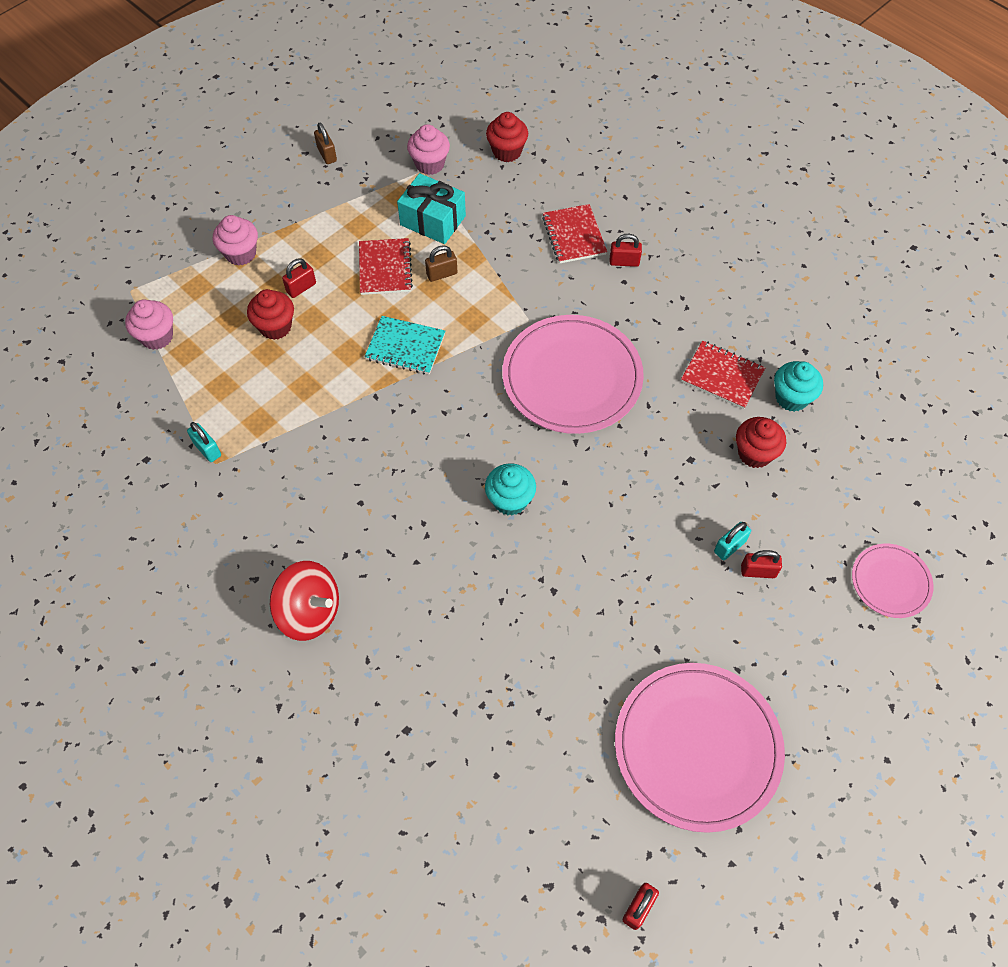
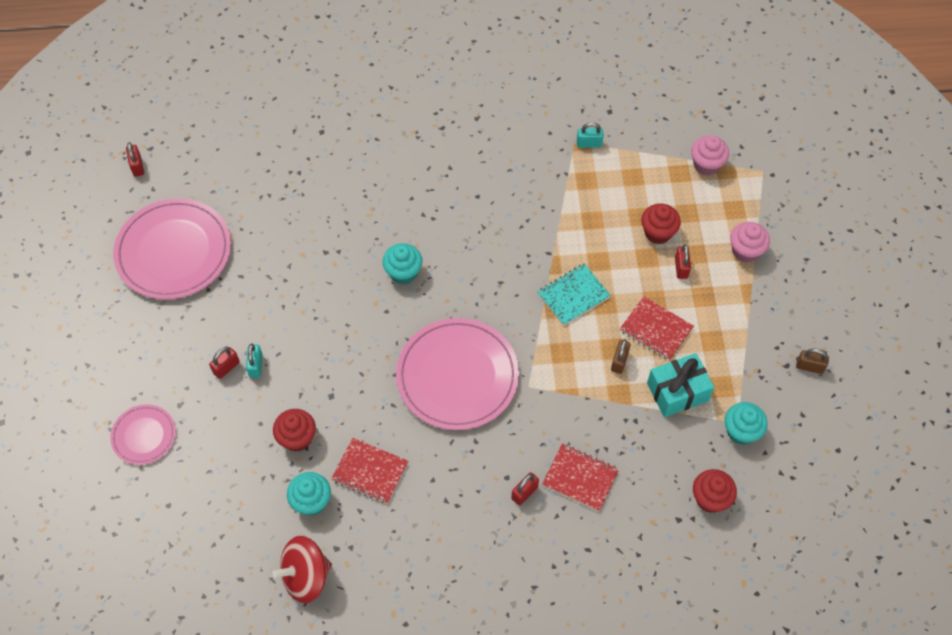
camera: 130 degrees right, 0 degrees up
red spinning top [270,561,339,641] -> red spinning top moved to [272,536,332,603]
pink cupcake [407,124,450,175] -> turquoise cupcake [724,402,768,445]
red notebook [681,341,766,409] -> red notebook turned 45 degrees clockwise [331,438,408,504]

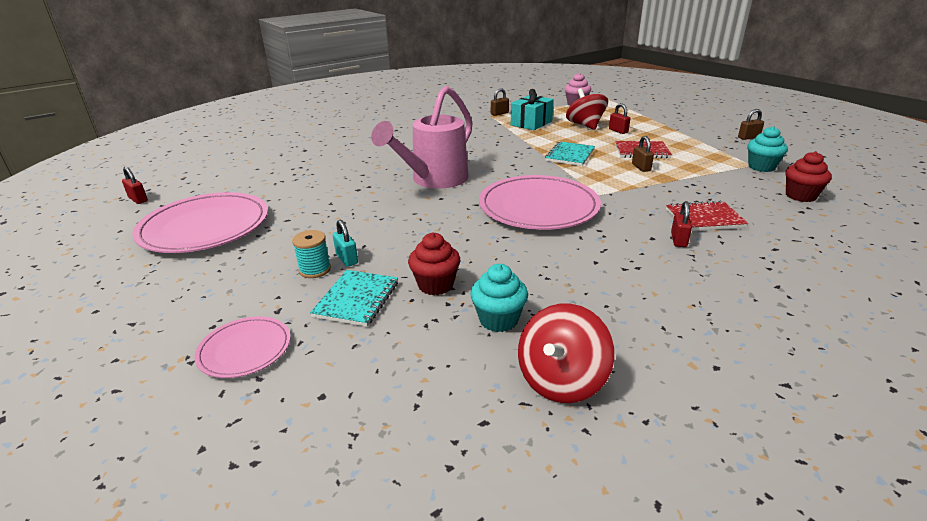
camera: 30 degrees left, 30 degrees down
red padlock [209,347,240,379] -> turquoise spool [292,230,331,278]
red notebook [331,438,408,504] -> none
turquoise cupcake [382,243,423,285] -> pink watering can [371,86,473,189]
turquoise padlock [577,122,604,148] -> brown padlock [491,88,509,116]
red cupcake [641,204,681,244] -> red spinning top [566,88,608,130]
turquoise gift [647,353,714,417] -> turquoise gift moved to [511,89,554,130]
pink cupcake [730,222,770,263] -> none
none -> turquoise notebook [310,270,398,327]

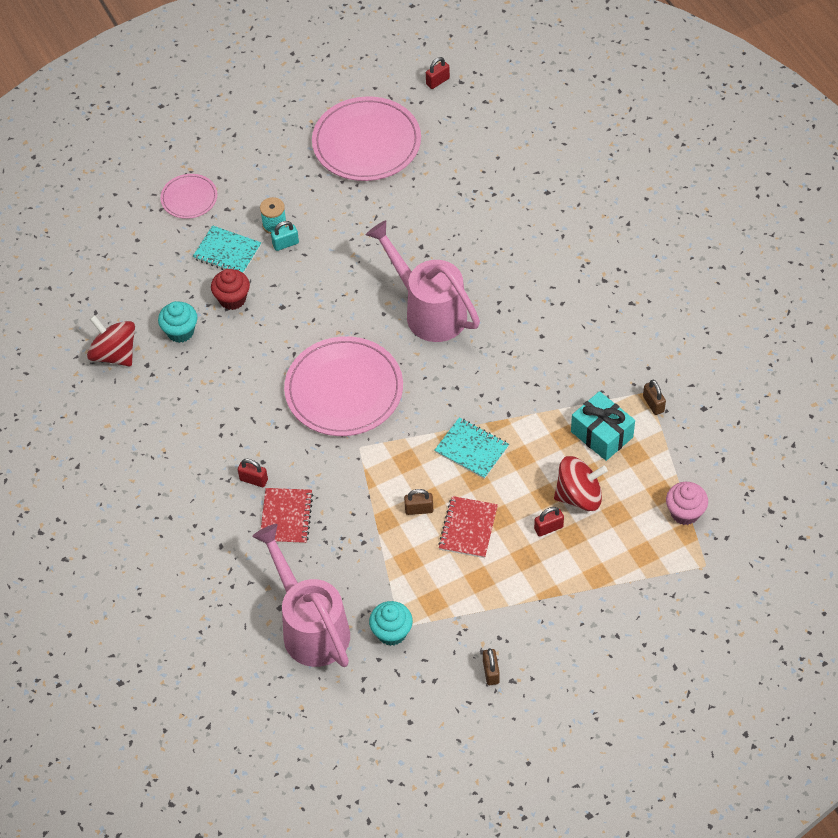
camera: 100 degrees right, 25 degrees up
red cupcake [785,151,832,202] -> pink watering can [252,524,350,667]

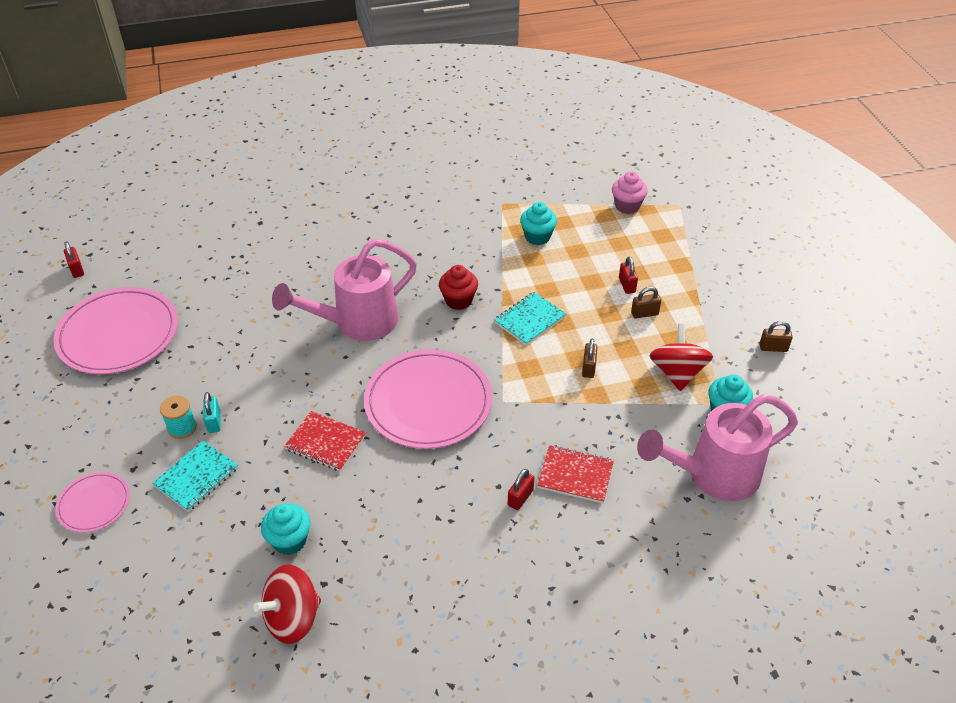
camera: 80 degrees left, 10 degrees down
red cupcake [211,269,250,310] -> red cupcake moved to [439,265,478,310]
red notebook [438,496,498,558] -> red notebook moved to [284,411,366,471]
red spinning top [554,456,608,511] -> red spinning top moved to [649,324,713,391]
turquoise gift [571,391,635,461] -> turquoise cupcake [520,202,557,245]
brown padlock [643,380,666,415] -> brown padlock moved to [631,287,661,319]

